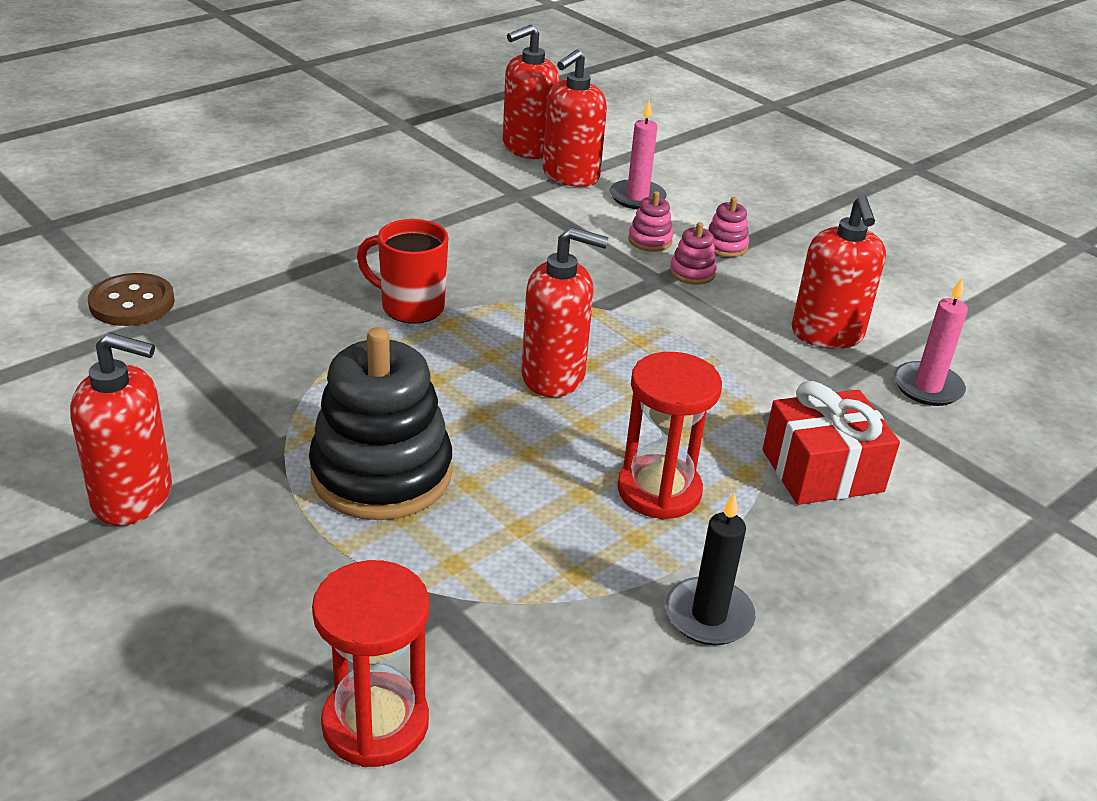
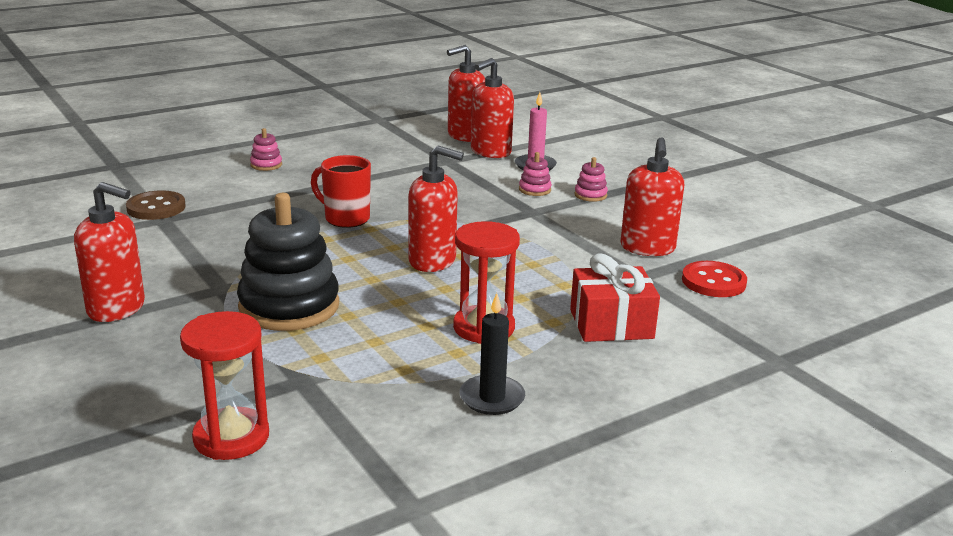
camera: 10 degrees right, 10 degrees down
pink stacking toy [670,222,717,285] -> pink stacking toy moved to [250,128,282,171]
pink candle [894,277,968,406] -> red button [682,261,747,297]

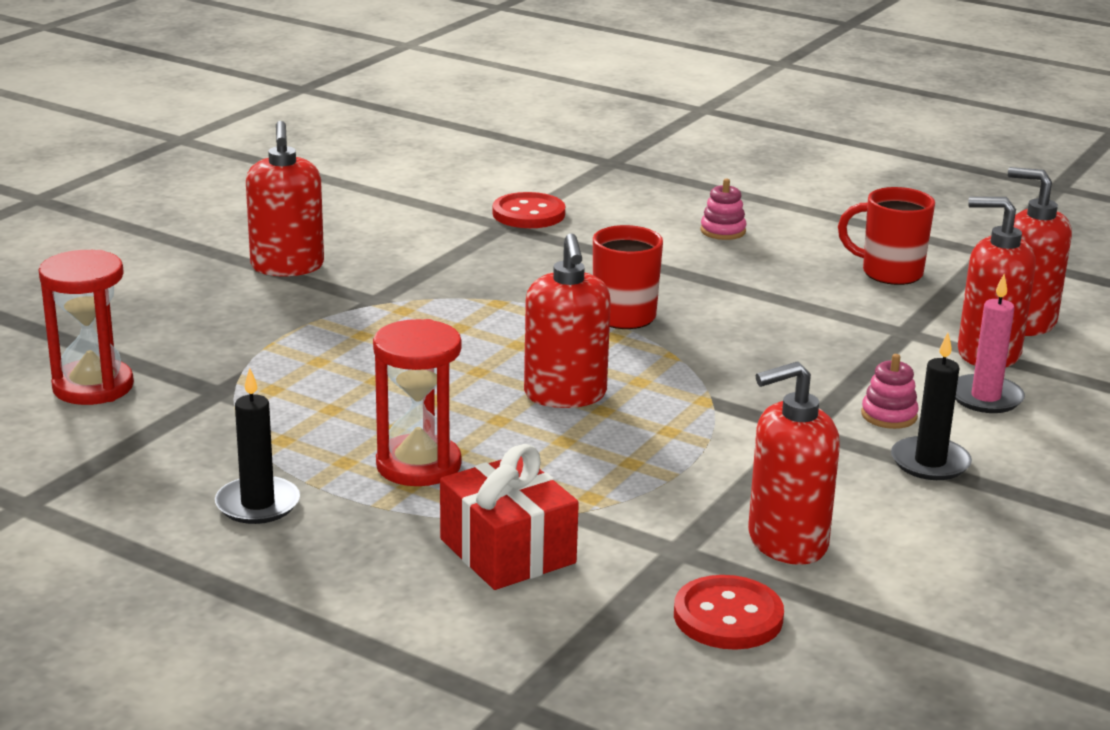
camera: 65 degrees right, 0 degrees up
brown button [126,190,186,220] -> red button [493,192,565,228]
black stacking toy [237,193,339,331] -> none
pink stacking toy [574,157,608,202] -> black candle [891,333,972,480]
none -> red mug [838,187,935,285]

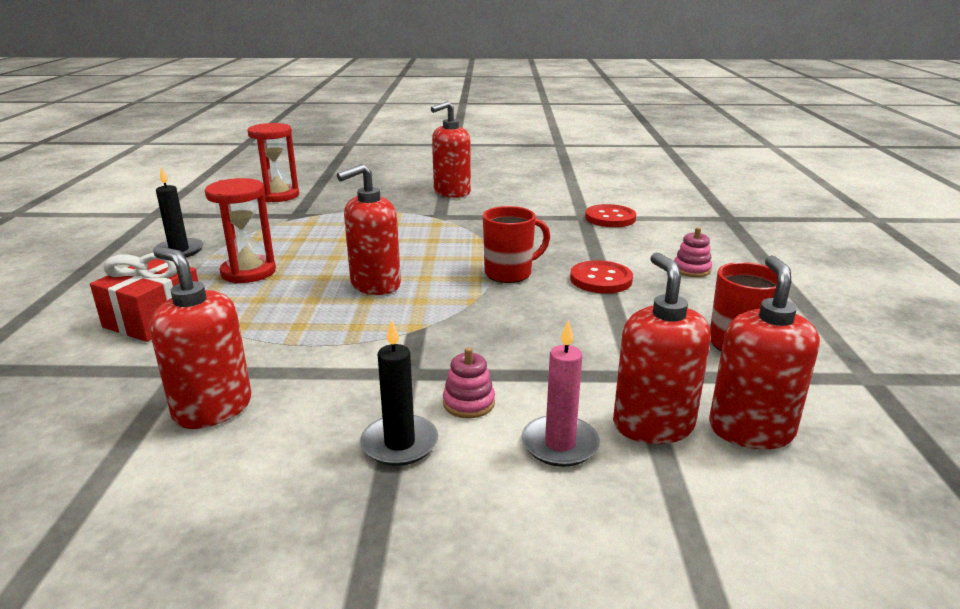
camera: 60 degrees right, 0 degrees up
red button [674,575,784,650] -> red button moved to [570,260,633,293]

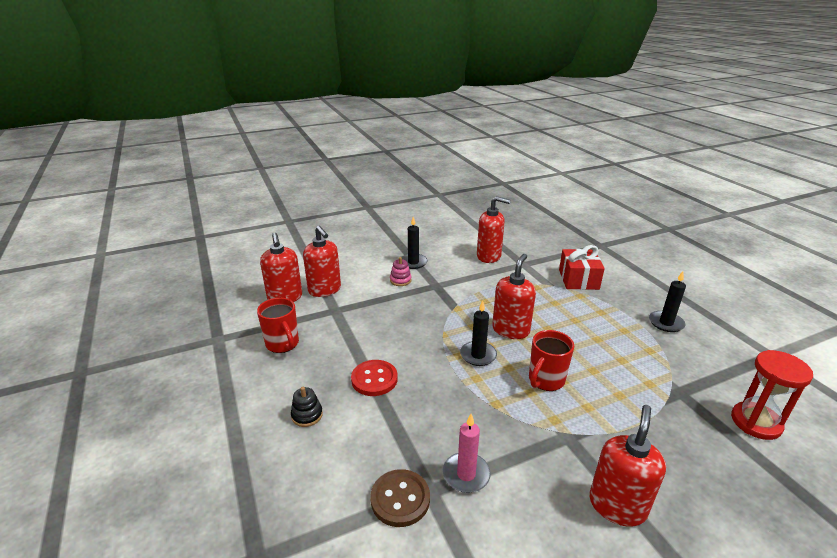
camera: 155 degrees right, 5 degrees up
red hourglass [205,178,276,283] -> none
red mug [483,206,550,283] -> red mug moved to [529,330,574,391]
pink candle [522,320,600,467] -> pink candle moved to [443,414,491,493]
red button [585,204,636,227] -> brown button [370,469,430,527]
pink stacking toy [674,227,712,277] -> black stacking toy [291,387,323,427]
none -> black candle [460,301,497,366]

